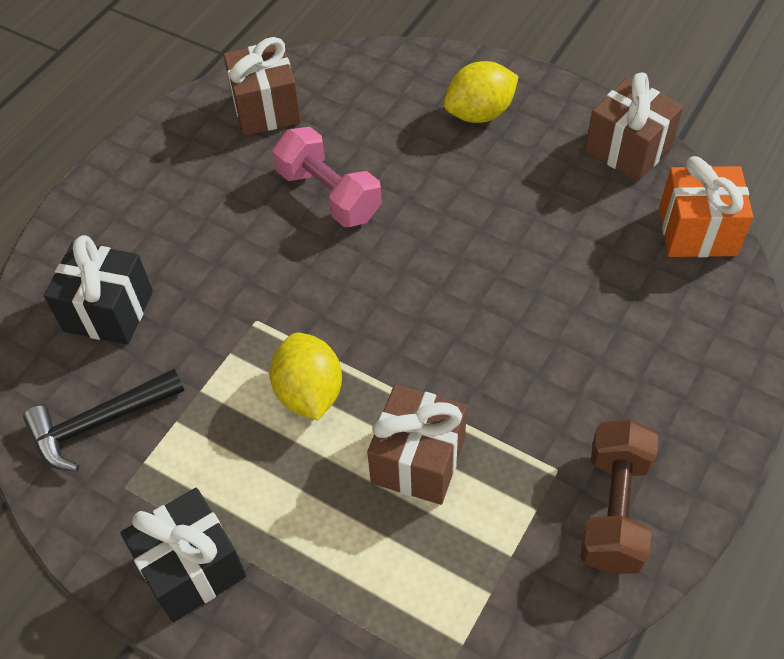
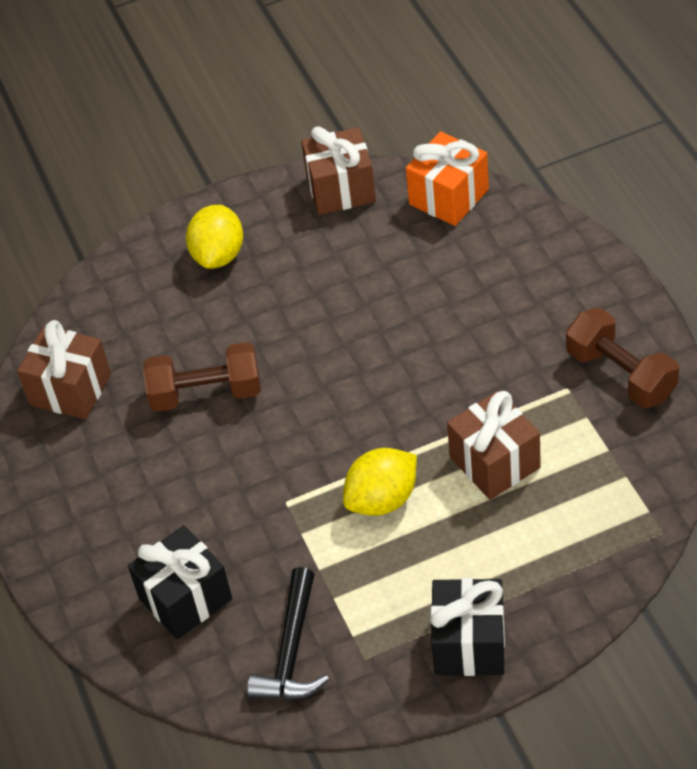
camera: 50 degrees left, 5 degrees down
yellow lemon [270,333,342,420] -> yellow lemon turned 60 degrees counterclockwise [343,448,417,516]
pink dumbbell [273,127,382,227] -> brown dumbbell [143,342,261,412]

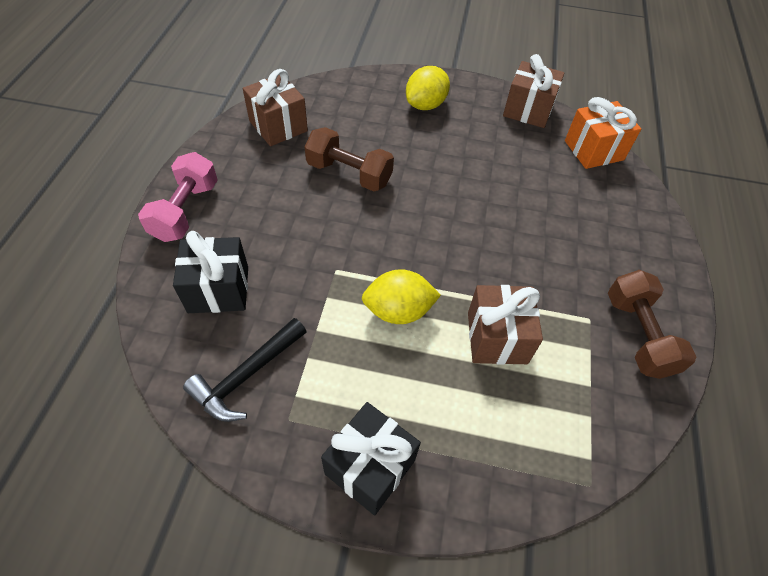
camera: 25 degrees right, 5 degrees up
none -> pink dumbbell [138,152,218,242]

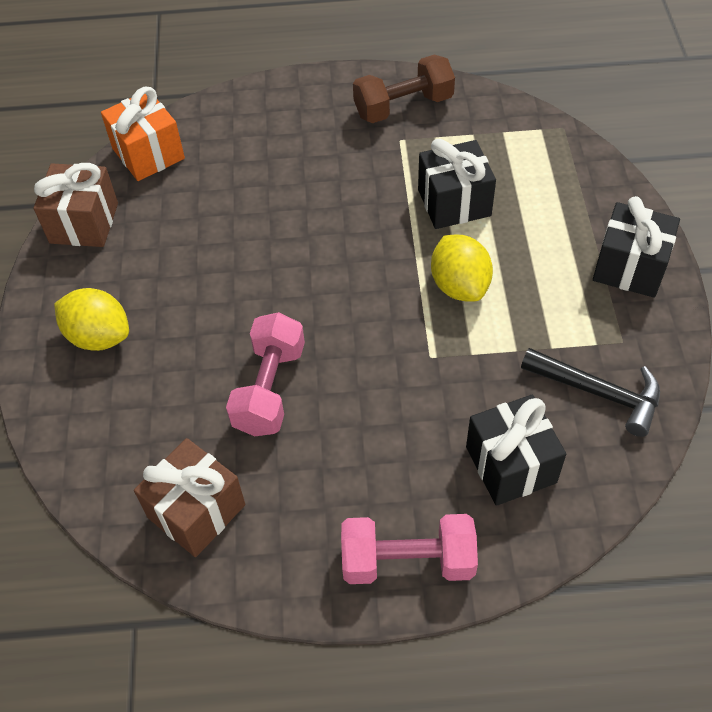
camera: 100 degrees left, 0 degrees up
brown dumbbell [305,127,394,191] -> pink dumbbell [226,312,305,436]
brown gift [468,285,543,365] -> black gift [418,139,496,229]

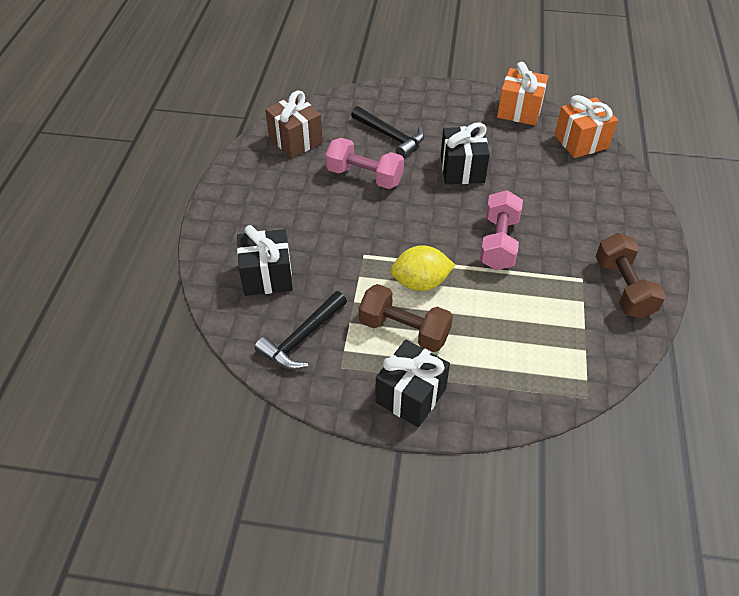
camera: 100 degrees right, 5 degrees down
brown gift [34,163,118,247] -> orange gift [497,62,549,125]
yellow lemon [54,288,129,351] -> none
pink dumbbell [341,514,478,584] -> pink dumbbell moved to [480,190,523,270]
black gift [418,139,496,229] -> black gift moved to [440,123,490,184]
none -> black hammer [351,106,425,158]
none -> brown dumbbell [359,284,453,352]

